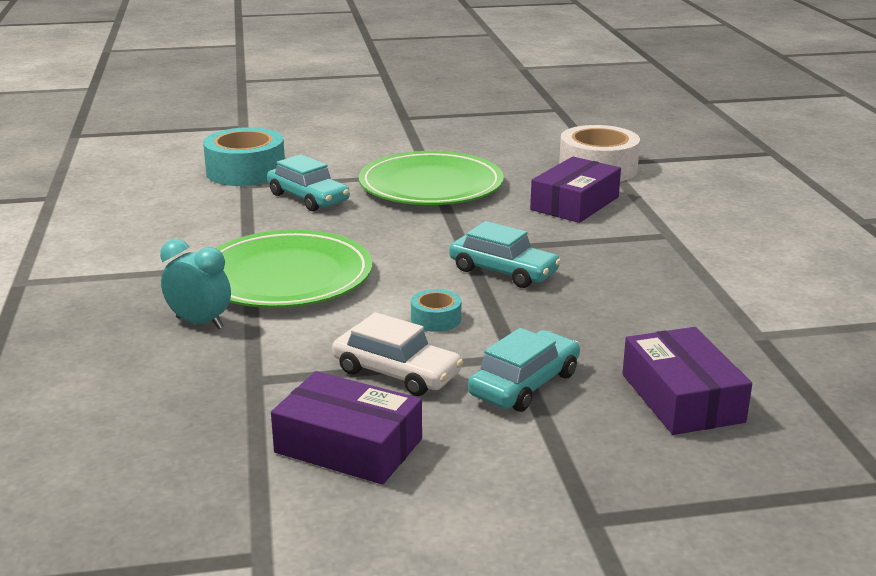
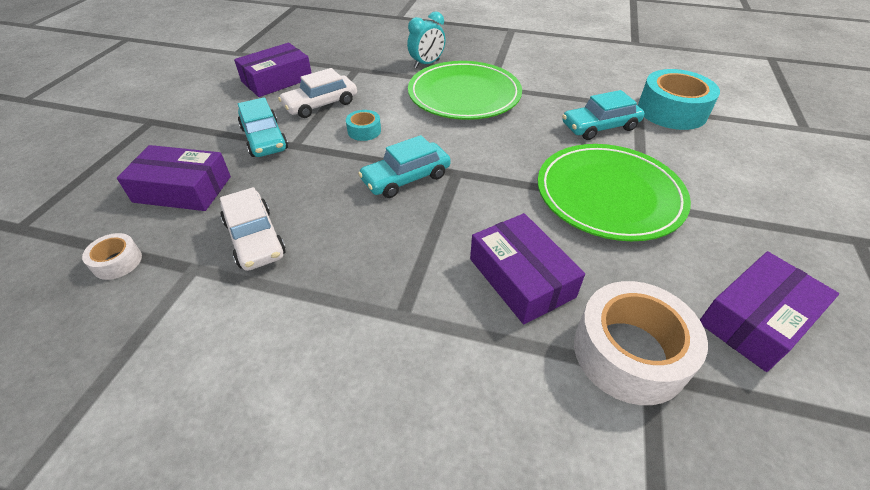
camera: 115 degrees right, 20 degrees up
none -> white tape [82,233,142,280]
none -> white car [220,187,286,271]
none -> purple box [700,251,839,372]

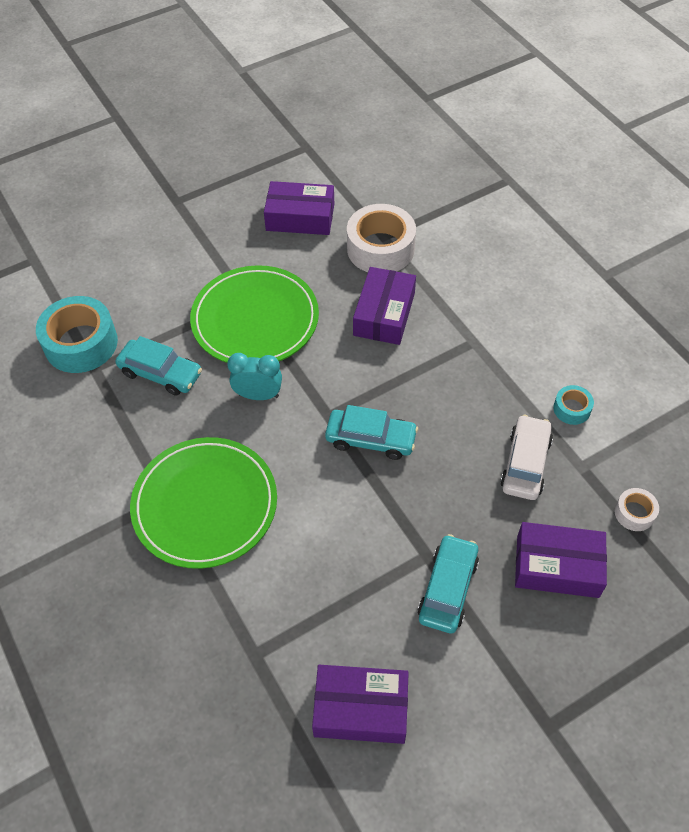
camera: 135 degrees left, 10 degrees up
purple box [117,145,231,211] -> purple box turned 45 degrees counterclockwise [515,522,607,598]
white car [278,68,357,118] -> none
turquoise tape [346,110,381,141] -> turquoise tape moved to [553,385,594,425]
turquoise clock [407,11,445,68] -> turquoise clock moved to [227,353,282,400]

